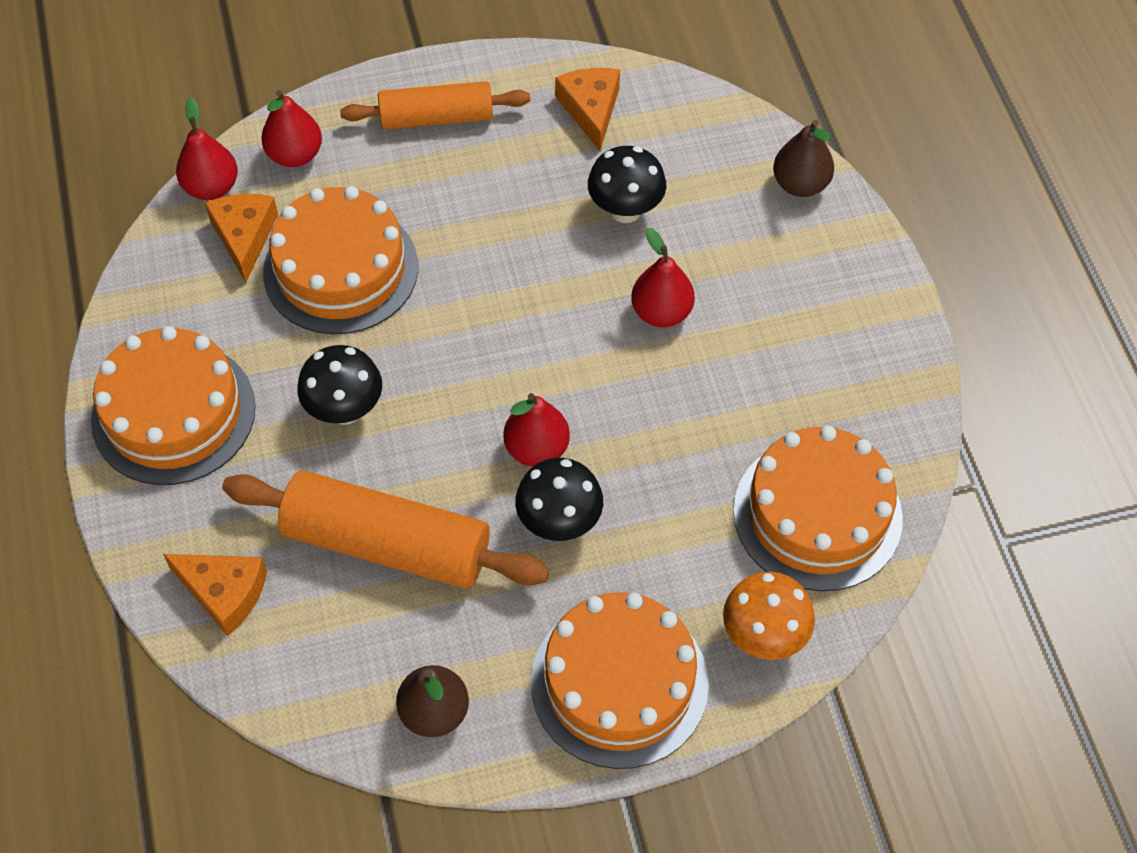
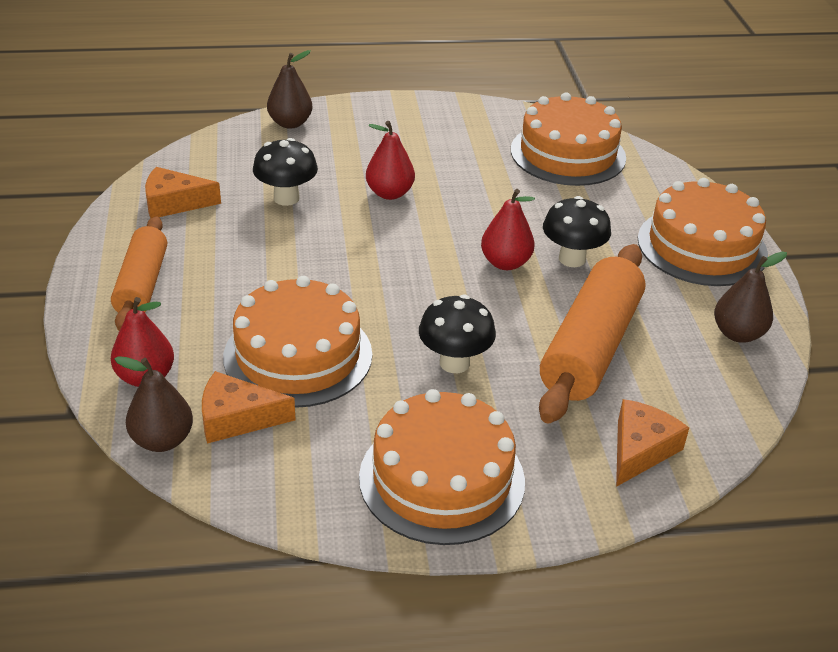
camera: 85 degrees left, 20 degrees down
red pear [176,97,238,200] -> brown pear [115,356,193,452]
orange mushroom [723,572,815,660] -> none

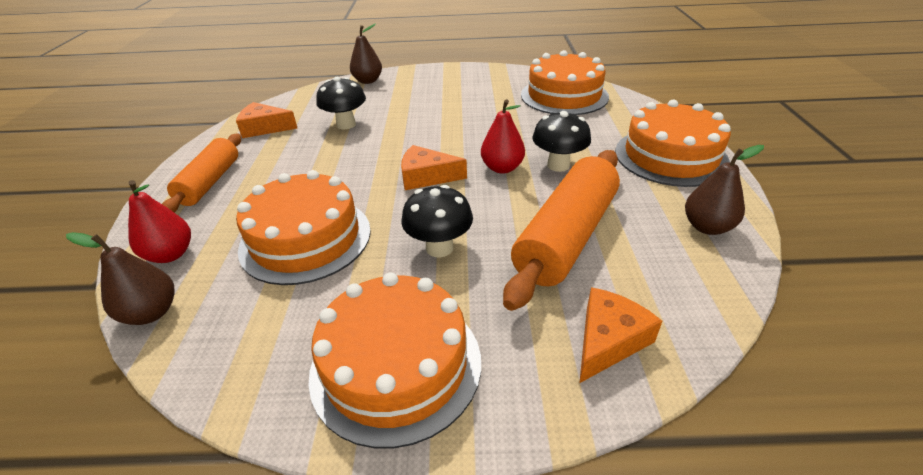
camera: 10 degrees right, 0 degrees up
orange cheese [202,371,295,443] -> orange cheese moved to [401,145,467,190]
red pear [366,121,415,200] -> none

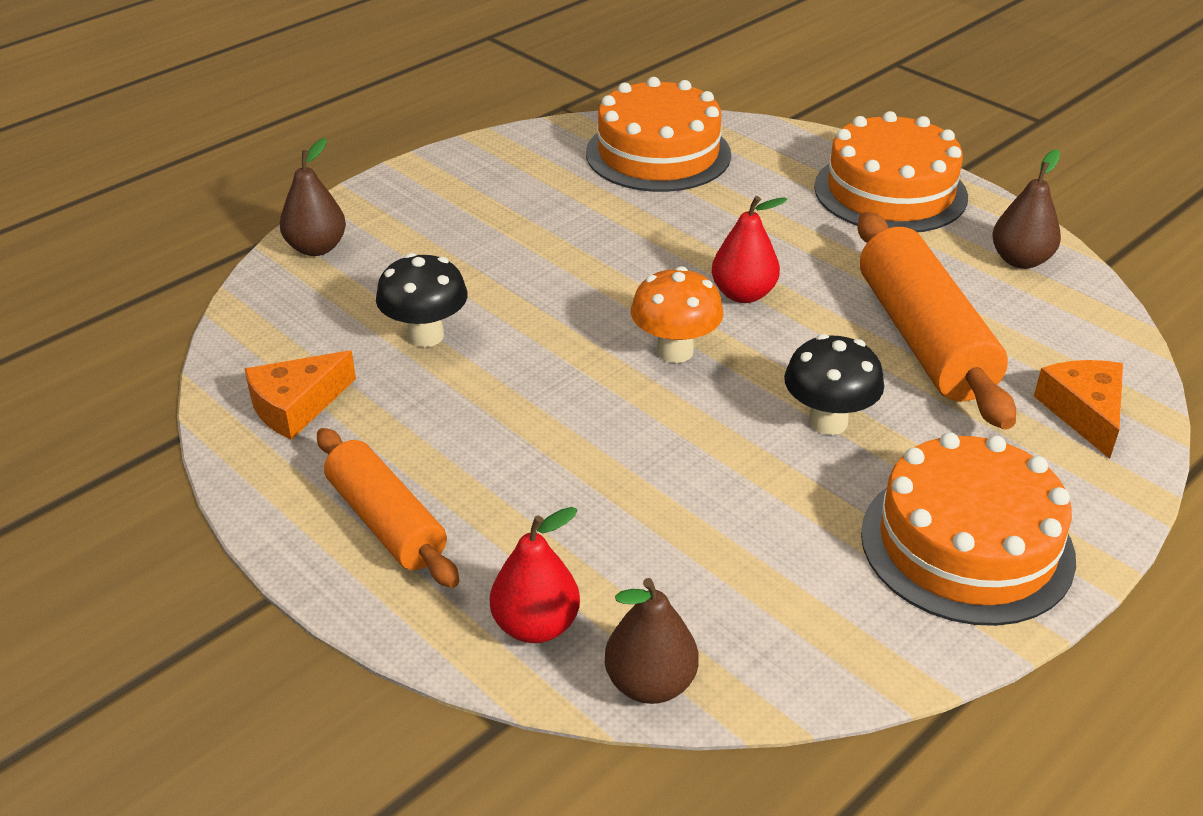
camera: 45 degrees left, 0 degrees up
orange cake [236,170,371,285] -> none
orange cheese [401,145,467,190] -> orange mushroom [631,266,724,363]
black mushroom [532,111,591,172] -> none

